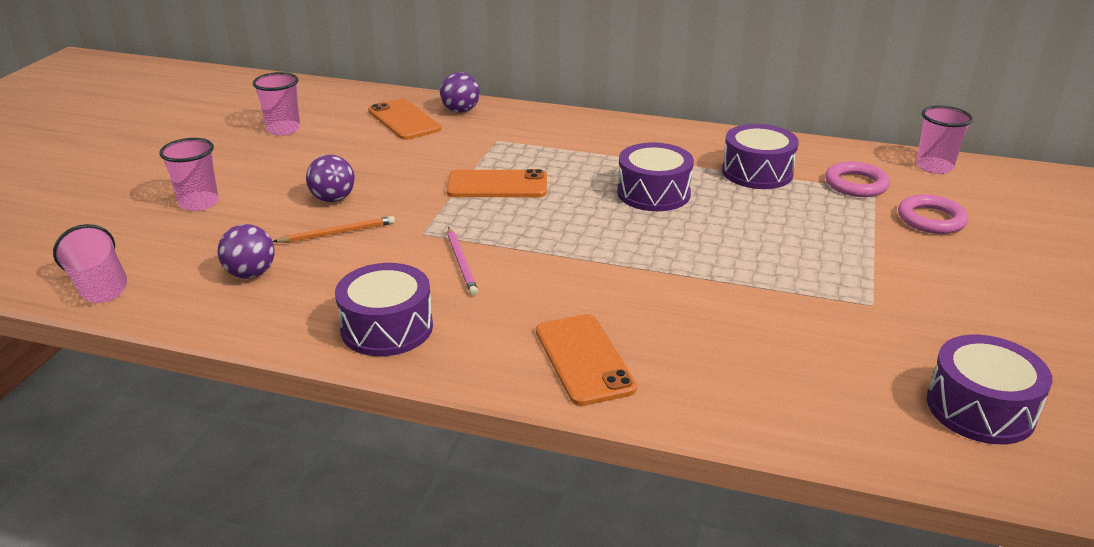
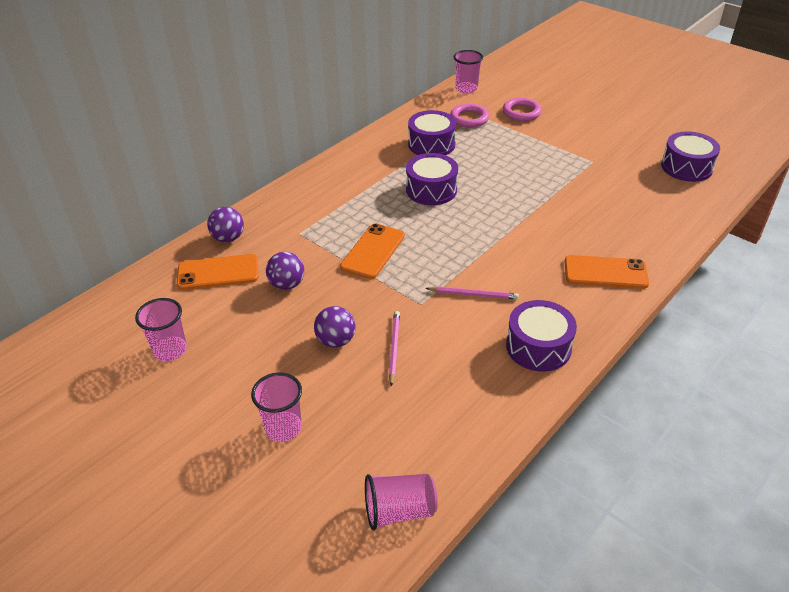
camera: 65 degrees left, 10 degrees up
purple ball [218,224,275,279] -> purple ball moved to [266,252,304,290]
orange pencil [273,216,395,243] -> pink pencil [389,311,400,386]

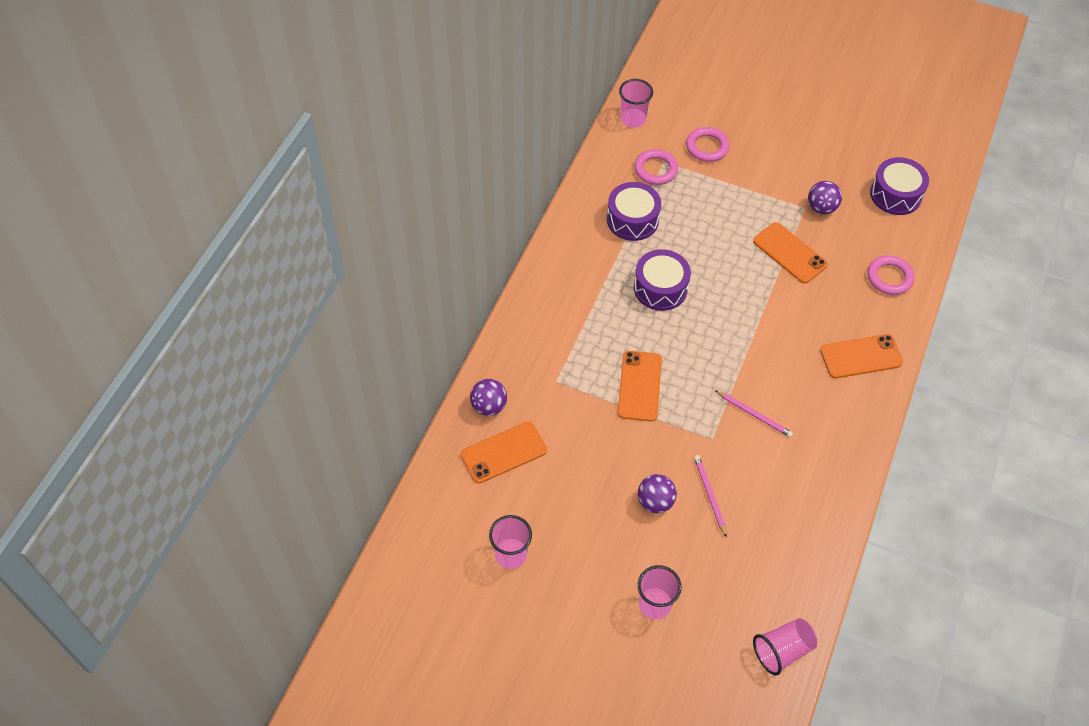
camera: 20 degrees left, 15 degrees up
purple ball [266,252,304,290] -> purple ball moved to [808,181,842,214]
pink pencil [425,286,519,300] -> pink pencil turned 45 degrees clockwise [715,390,793,437]
purple drum [506,300,577,372] -> none
none -> orange phone [753,222,828,284]
none -> pink ring [868,255,914,295]

